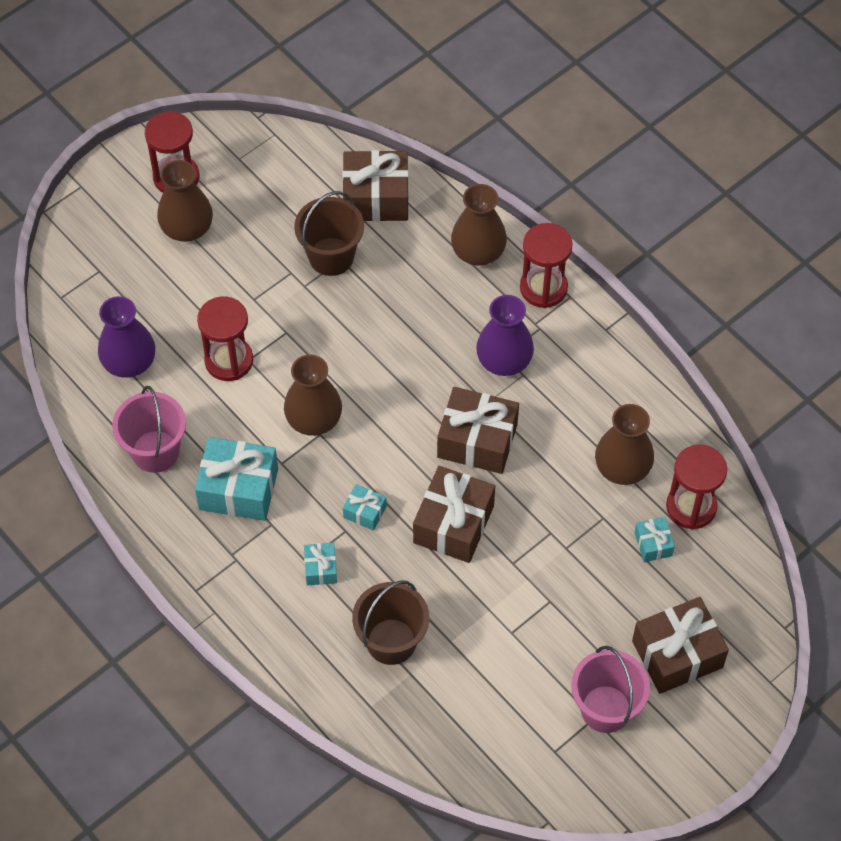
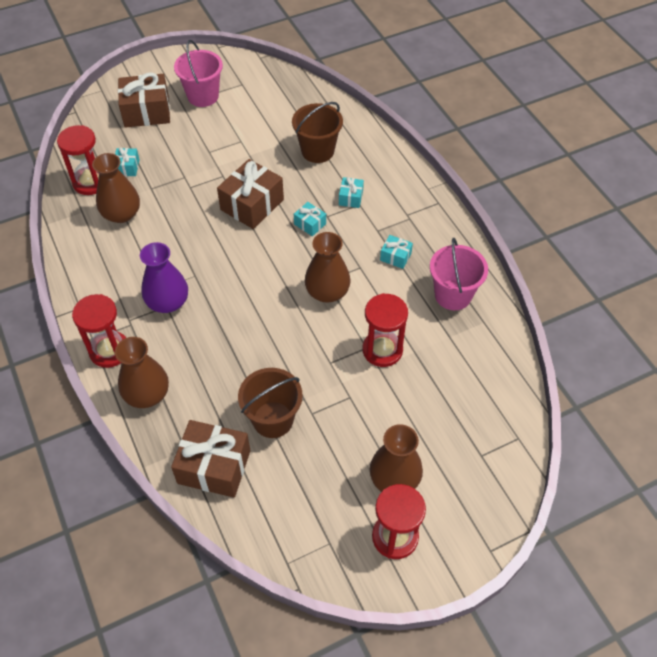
camera: 165 degrees left, 5 degrees down
purple vase [98,296,155,378] -> none
turquoise gift [195,437,278,521] -> turquoise gift [380,235,413,269], size x0.49
brown gift [437,387,519,474] -> none

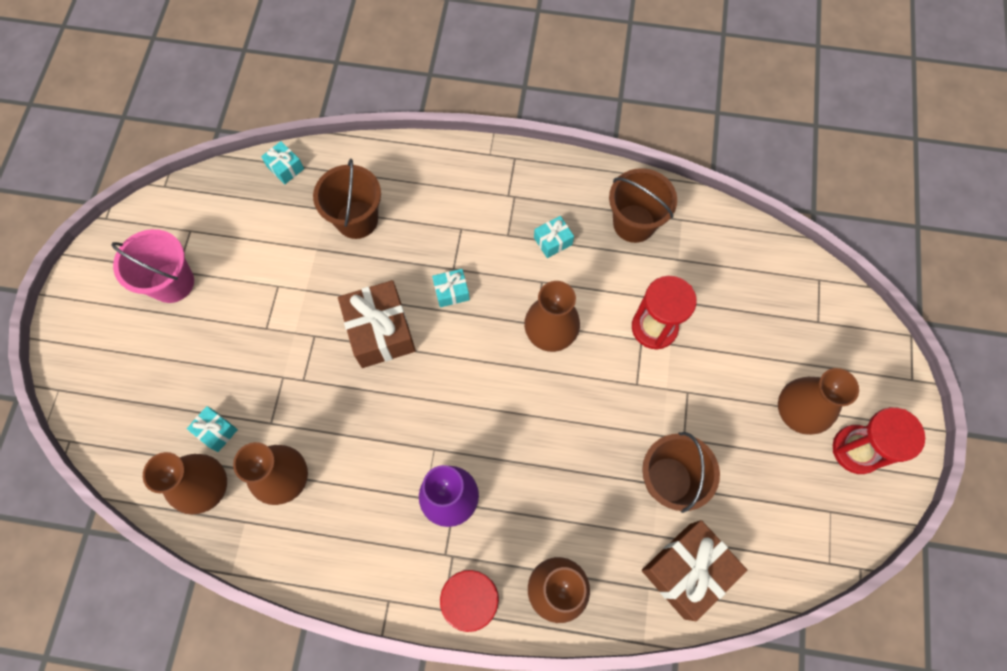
camera: 55 degrees left, 15 degrees up
red hourglass [57,125,99,195] -> brown vase [143,452,227,515]
brown gift [118,72,170,128] -> none
turquoise gift [339,177,364,208] -> turquoise gift moved to [261,141,304,184]
pink bucket [430,238,488,310] -> brown bucket [609,168,677,243]

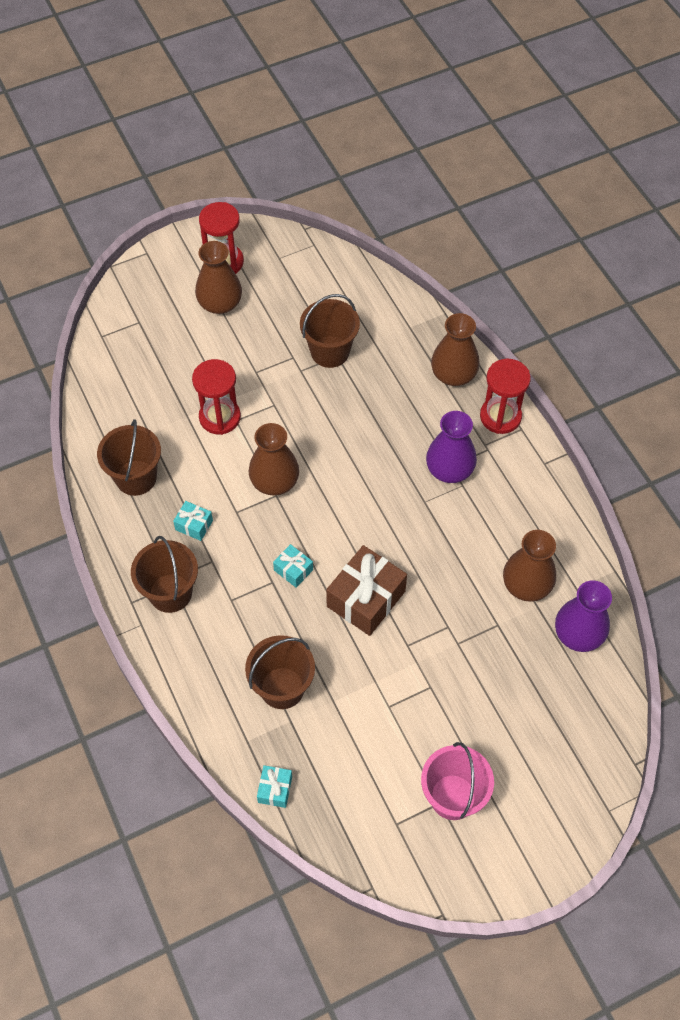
camera: 125 degrees left, 10 degrees down
brown vase [143,452,227,515] -> purple vase [555,580,612,652]
turquoise gift [187,406,238,452] -> none
brown gift [642,520,747,621] -> none
none -> brown bucket [131,536,198,613]

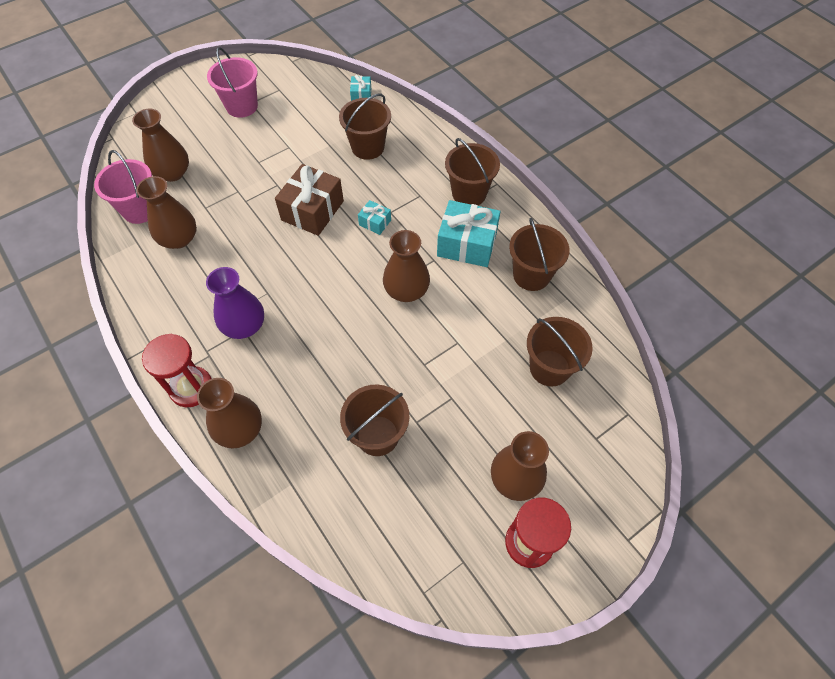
camera: 170 degrees right, 0 degrees up
turquoise gift [173,501,213,541] -> turquoise gift [437,200,501,267], size x2.03
red hourglass [192,359,241,435] -> none
purple vase [555,580,612,652] -> pink bucket [94,150,152,224]
none -> brown vase [132,109,189,182]
none -> brown bucket [527,317,593,387]

